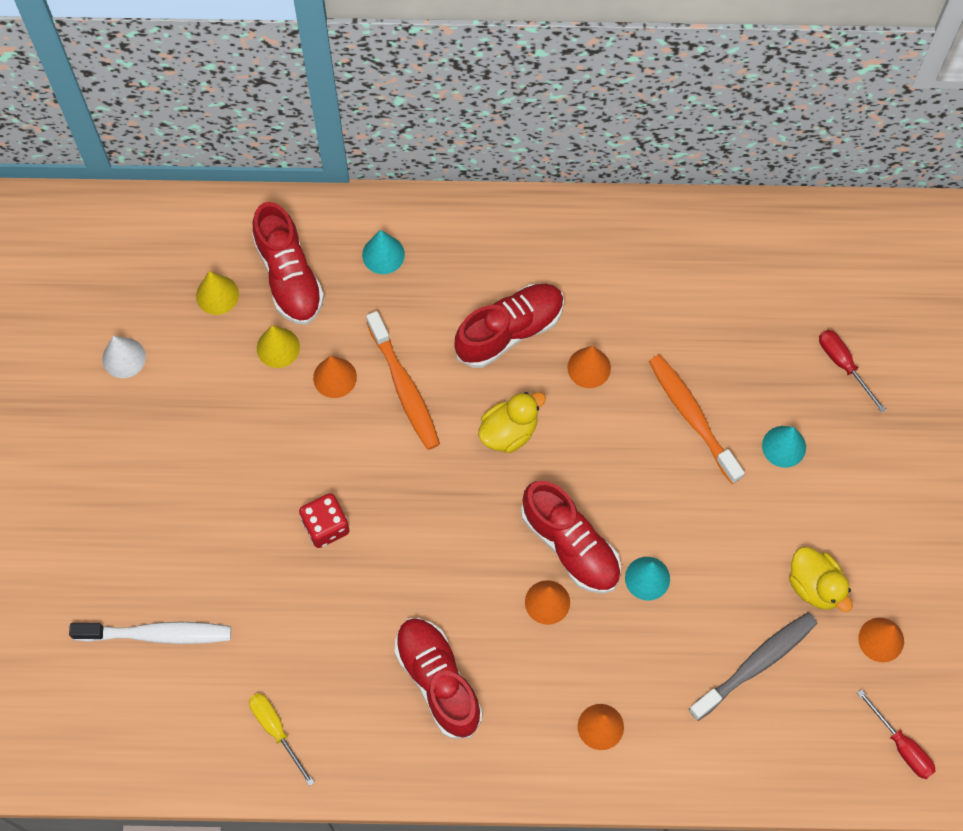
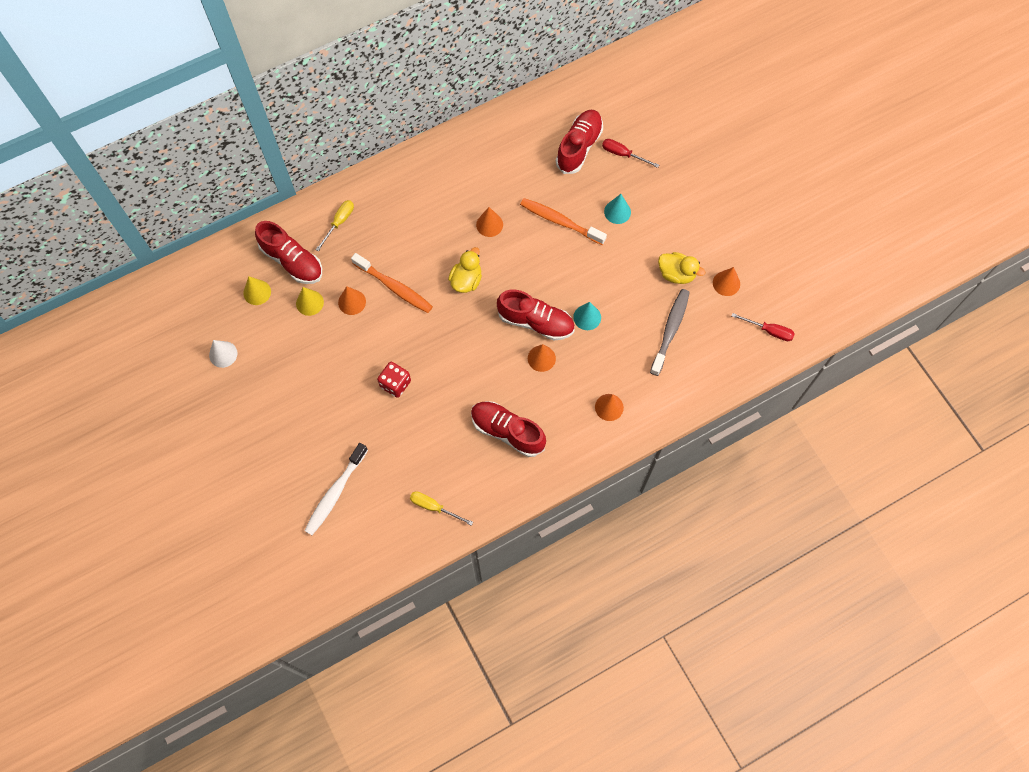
camera: 30 degrees left, 0 degrees up
white toothbrush [69,622,231,644] -> white toothbrush turned 150 degrees clockwise [304,443,368,535]
turquoise cone [362,230,405,274] -> yellow screwdriver [315,200,354,251]
red shoe [454,284,564,368] -> red shoe moved to [556,110,603,174]

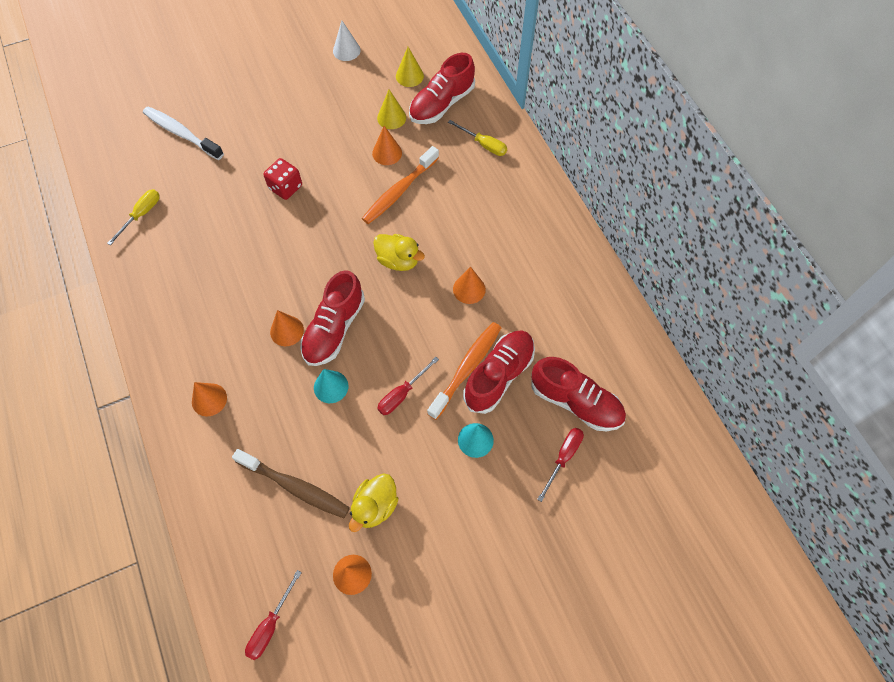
camera: 95 degrees right, 5 degrees down
red shoe [471,401,546,457] -> red shoe moved to [463,331,535,414]
grey toothbrush [650,289,690,376] -> brown toothbrush [232,449,350,518]
none -> red screwdriver [377,357,439,415]

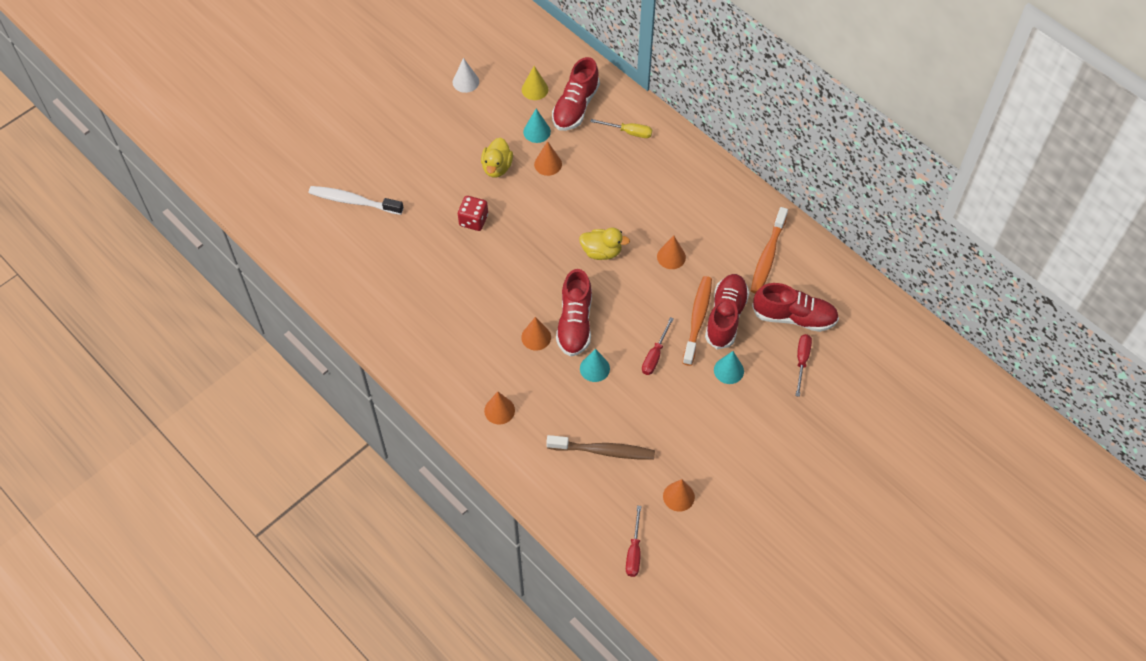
camera: 20 degrees left, 5 degrees down
yellow screwdriver [107,189,160,245] -> none
yellow duck [349,473,399,532] -> yellow duck moved to [481,137,513,177]
orange toothbrush [362,146,439,224] -> orange toothbrush moved to [751,207,788,294]
yellow cone [377,90,406,129] -> turquoise cone [523,109,551,143]

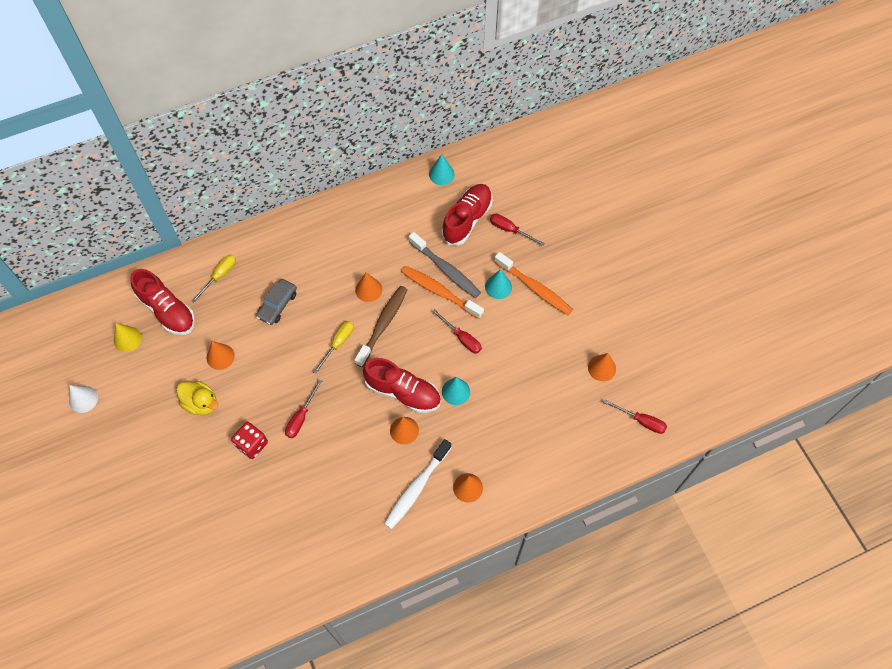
camera: 70 degrees left, 5 degrees up
white toothbrush [309,186,403,215] -> white toothbrush moved to [384,439,452,529]
turquoise cone [523,109,551,143] -> turquoise cone moved to [429,154,455,185]
brown toothbrush [546,435,655,459] -> brown toothbrush moved to [354,286,408,367]
yellow duck [579,228,630,260] -> yellow screwdriver [313,321,354,374]
red shoe [705,274,749,349] -> grey toothbrush [409,232,481,298]
orange toothbrush [751,207,788,294] -> orange toothbrush moved to [494,252,573,315]
none -> grey car [256,279,297,325]
none -> red screwdriver [285,380,322,438]

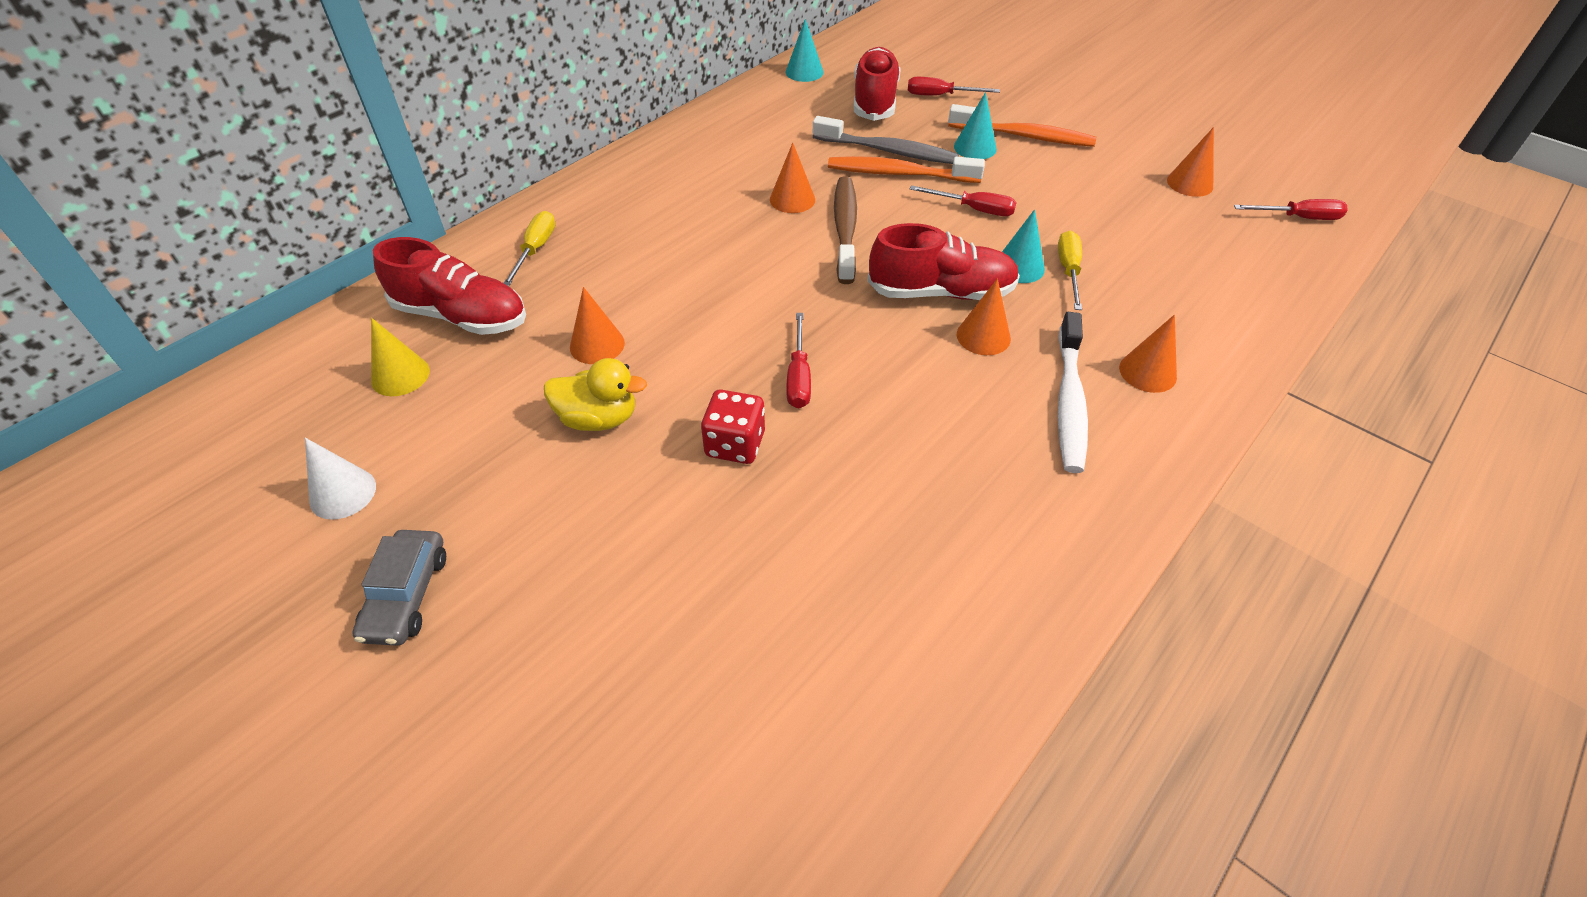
camera: 25 degrees left, 15 degrees down
grey car [256,279,297,325] -> grey car moved to [352,530,446,646]
yellow screwdriver [313,321,354,374] -> yellow screwdriver moved to [1058,231,1082,310]

